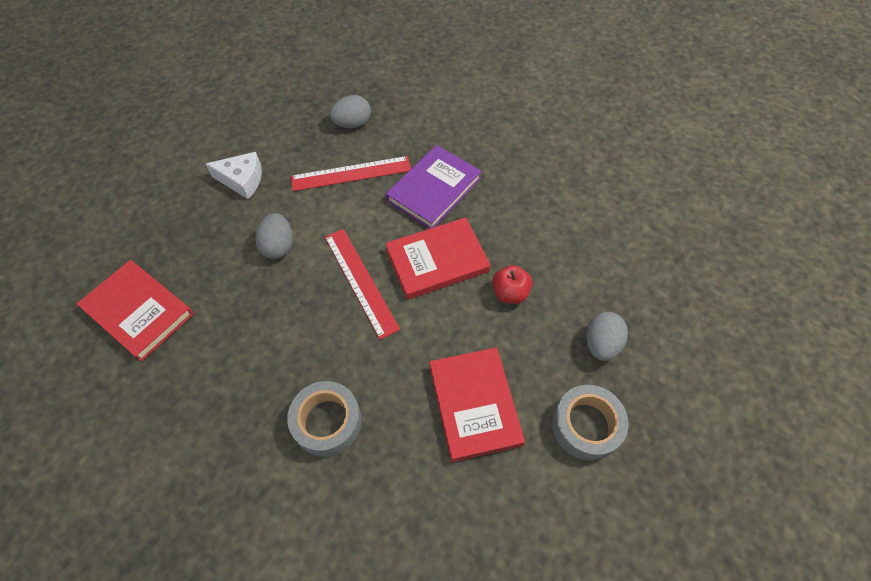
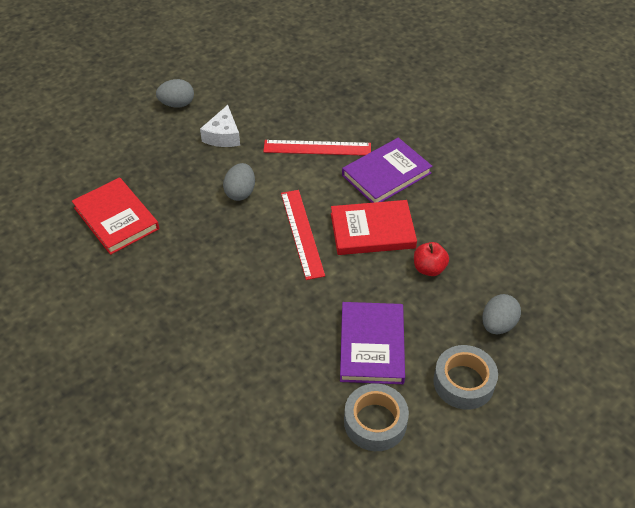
camera: 15 degrees right, 10 degrees down
white cheese [205,152,262,199] -> white cheese turned 75 degrees clockwise [200,105,240,147]
grey tape [287,381,362,457] -> grey tape moved to [344,383,409,451]
grey egg [330,95,371,128] -> grey egg moved to [156,79,194,108]
red book [429,348,525,462] -> purple book [340,302,405,384]

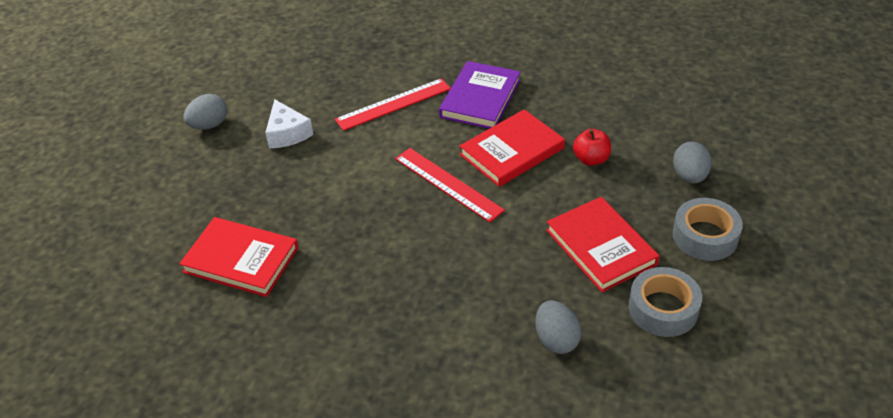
camera: 30 degrees left, 5 degrees down
grey egg [223,163,255,201] -> grey egg moved to [535,300,582,354]
purple book [340,302,405,384] -> red book [546,197,660,292]

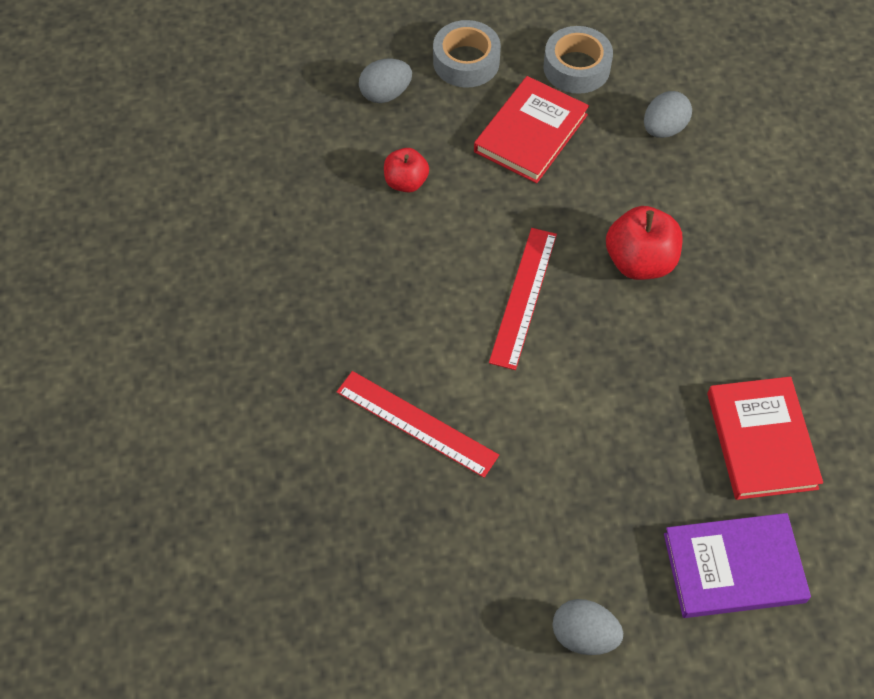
camera: 120 degrees left, 15 degrees up
white cheese [265,99,313,148] -> none
purple book [439,61,521,129] -> purple book moved to [664,513,811,618]
red book [460,109,565,187] -> none
none -> red apple [606,206,683,280]

